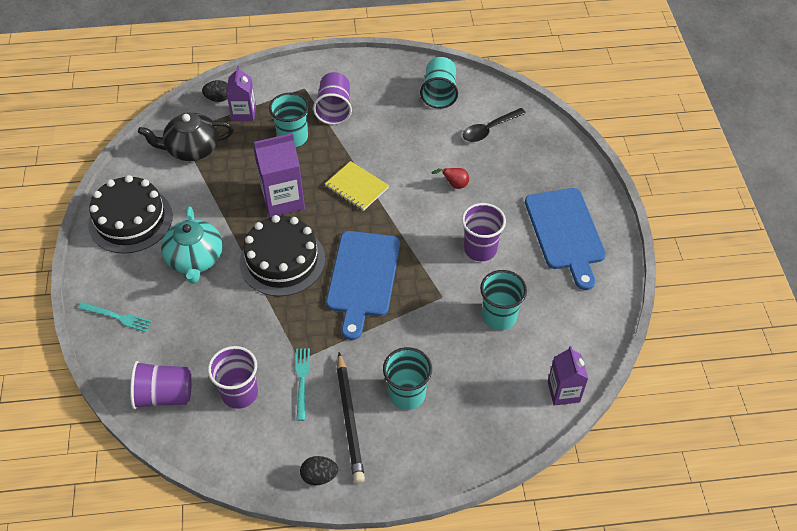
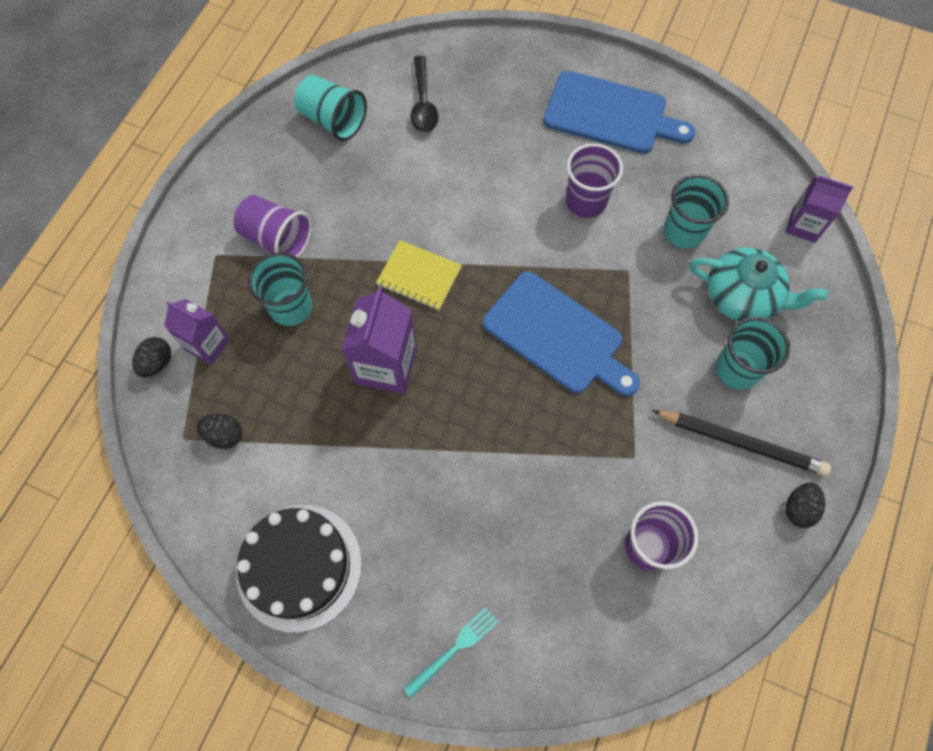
camera: 60 degrees left, 15 degrees up
purple cup [130,361,192,409] -> none
black teapot [138,112,234,161] -> black egg [197,414,242,449]
turquoise teapot [161,206,223,284] -> turquoise teapot moved to [689,247,828,321]
black cake [240,215,325,296] -> none
turquoise fork [296,348,310,421] -> none
yellow notebook [325,161,389,211] -> yellow notebook turned 45 degrees clockwise [376,240,462,310]
red pear [432,168,469,189] -> none

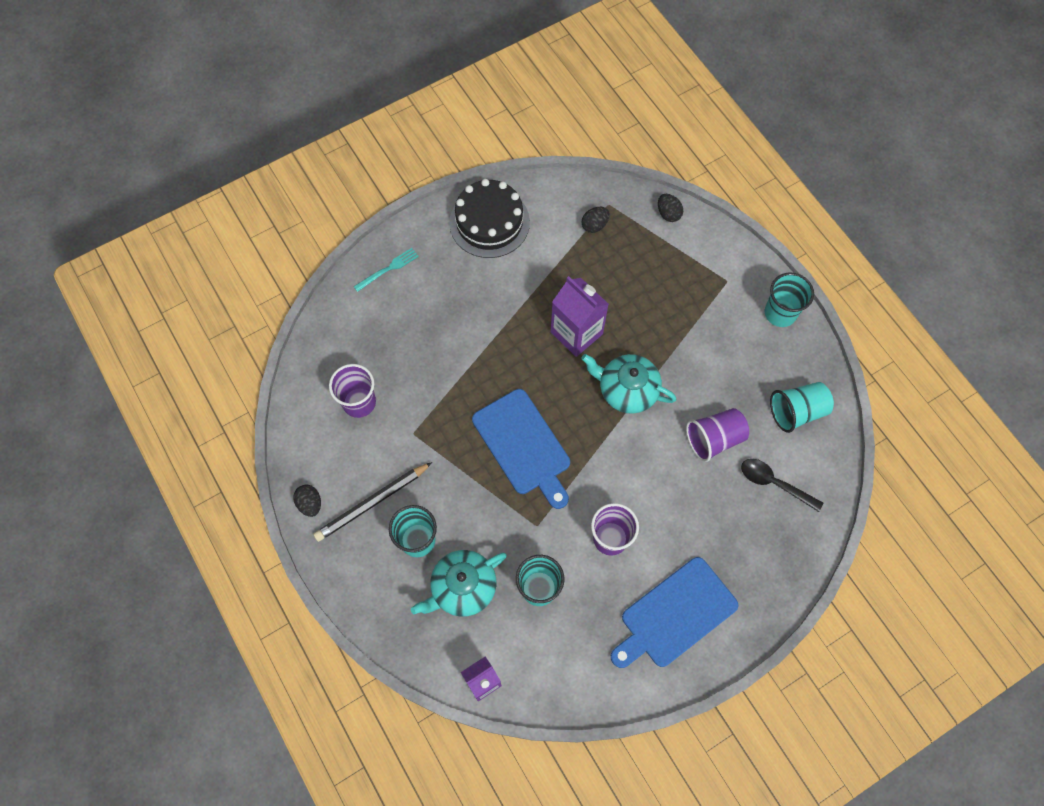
camera: 125 degrees right, 0 degrees up
purple carton [164,299,230,365] -> none
purple cup [234,195,312,258] -> purple cup moved to [686,408,749,462]
turquoise cup [248,252,312,326] -> turquoise cup moved to [765,273,814,327]
yellow notebook [376,240,462,310] -> turquoise teapot [581,354,677,414]
turquoise fork [403,608,498,698] -> turquoise fork turned 120 degrees counterclockwise [354,248,419,292]
blue cutting board [483,271,640,396] -> blue cutting board turned 105 degrees counterclockwise [472,389,570,509]

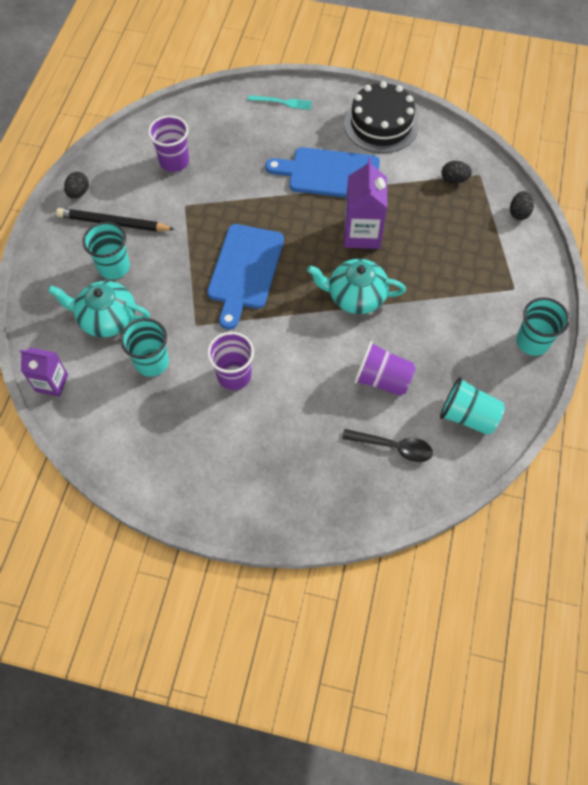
camera: 45 degrees right, 5 degrees down
turquoise teapot [581,354,677,414] -> turquoise teapot turned 60 degrees counterclockwise [307,259,406,314]
blue cutting board [611,557,738,668] -> blue cutting board moved to [265,147,380,198]
black spoon [741,459,823,512] -> black spoon turned 120 degrees clockwise [342,429,433,462]

